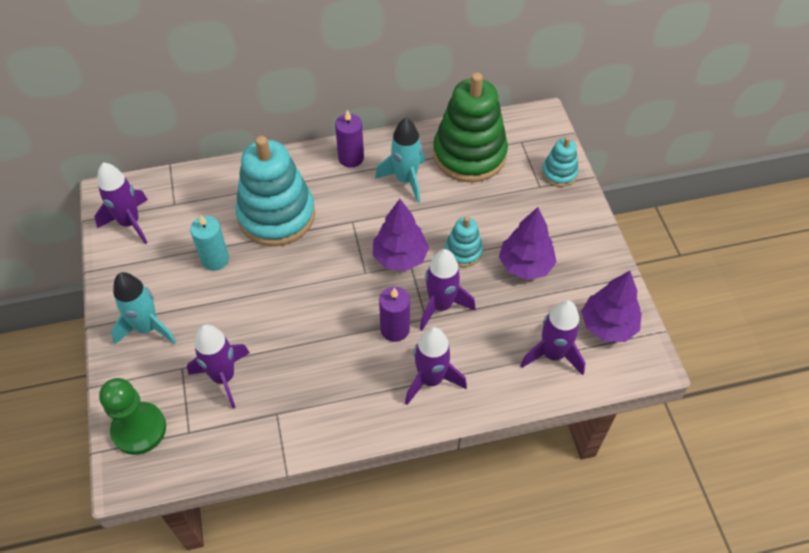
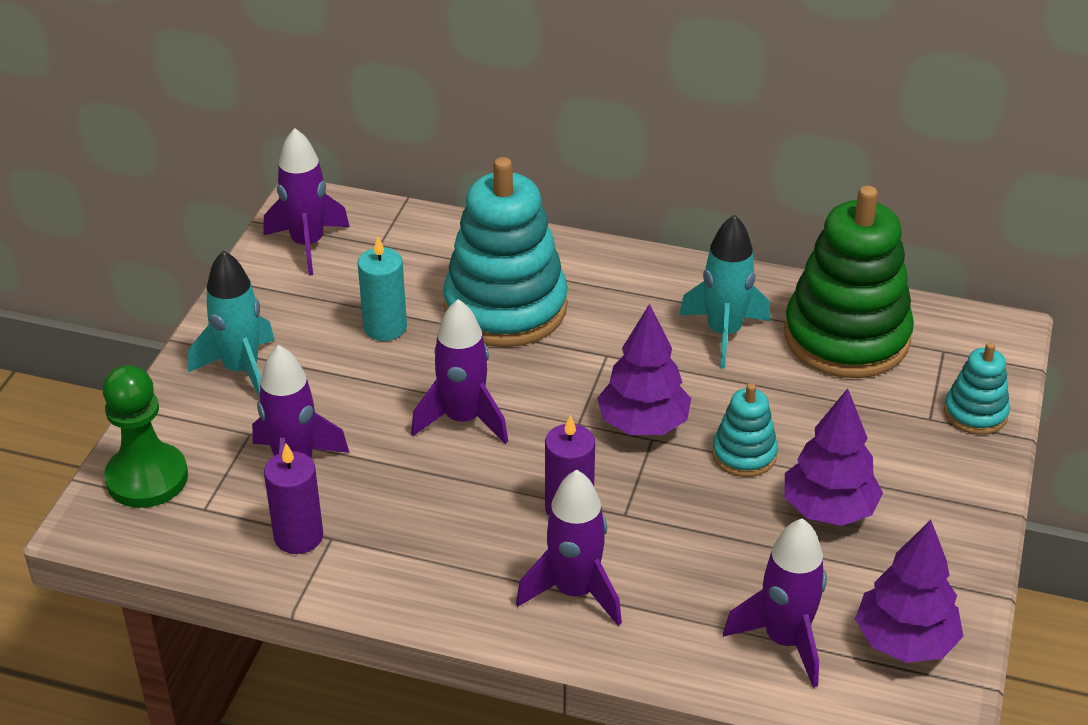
camera: 30 degrees right, 15 degrees down
purple candle [335,110,364,168] -> purple candle moved to [264,443,323,554]
purple rocket [420,249,476,330] -> purple rocket moved to [411,299,508,444]

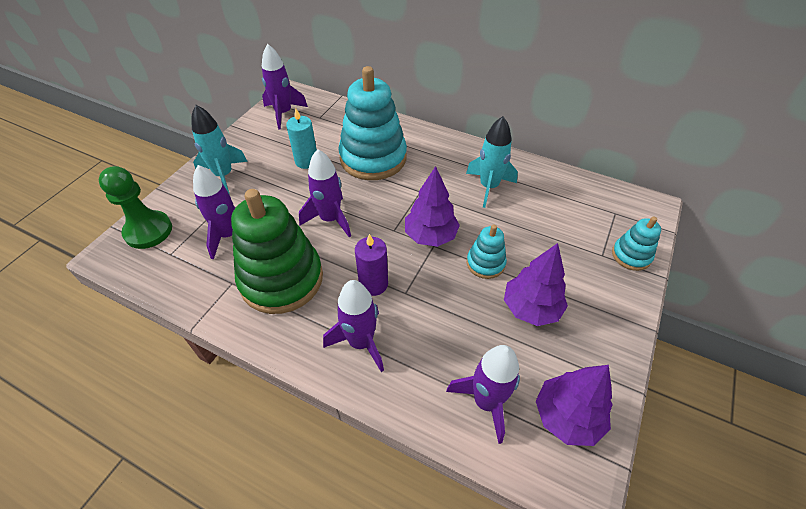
camera: 10 degrees right, 10 degrees up
purple candle [264,443,323,554] -> none
green stacking toy [784,186,914,378] -> green stacking toy moved to [231,189,323,314]

